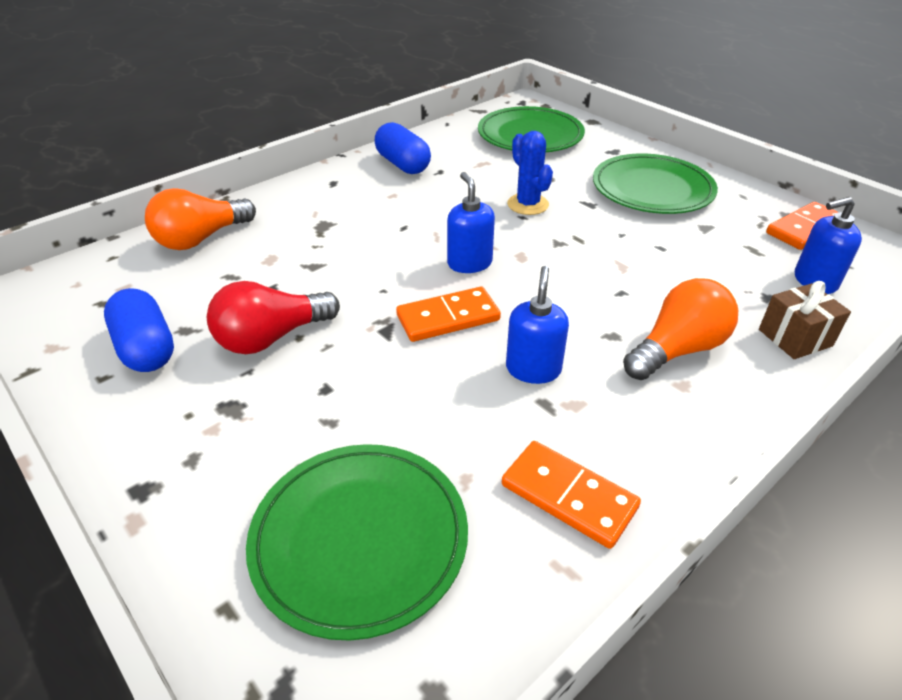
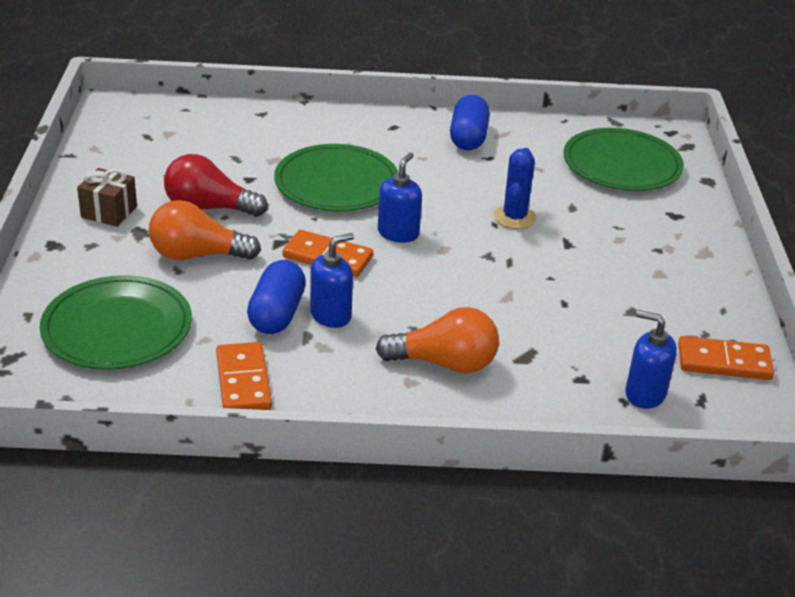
camera: 40 degrees right, 5 degrees down
blue capsule [104,288,174,372] -> blue capsule moved to [247,260,306,334]
orange light bulb [145,188,256,250] -> orange light bulb moved to [149,200,261,260]
green plate [593,153,718,214] -> green plate moved to [274,144,398,211]
brown gift [759,281,851,359] -> brown gift moved to [77,168,137,227]

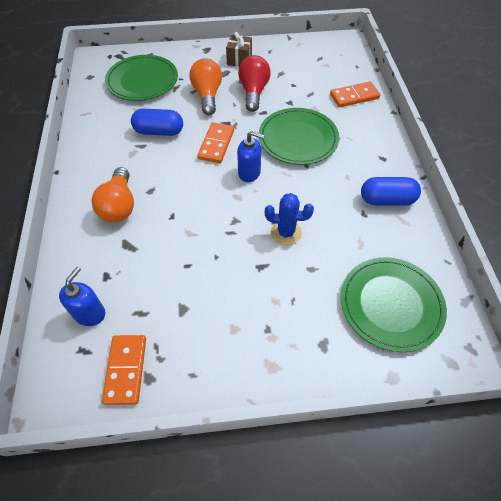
camera: 85 degrees right, 20 degrees up
orange domino [216,342,272,410] -> orange domino moved to [330,81,380,107]
blue soap dispenser [310,233,354,328] -> none

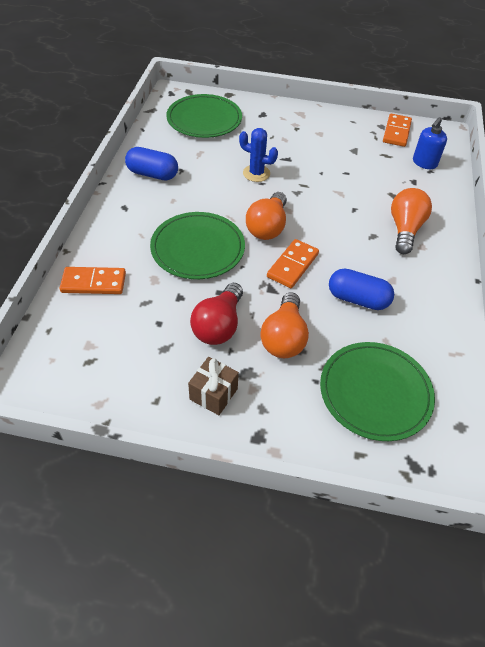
camera: 165 degrees left, 5 degrees down
blue soap dispenser [237,131,265,182] -> orange light bulb [246,192,287,240]

